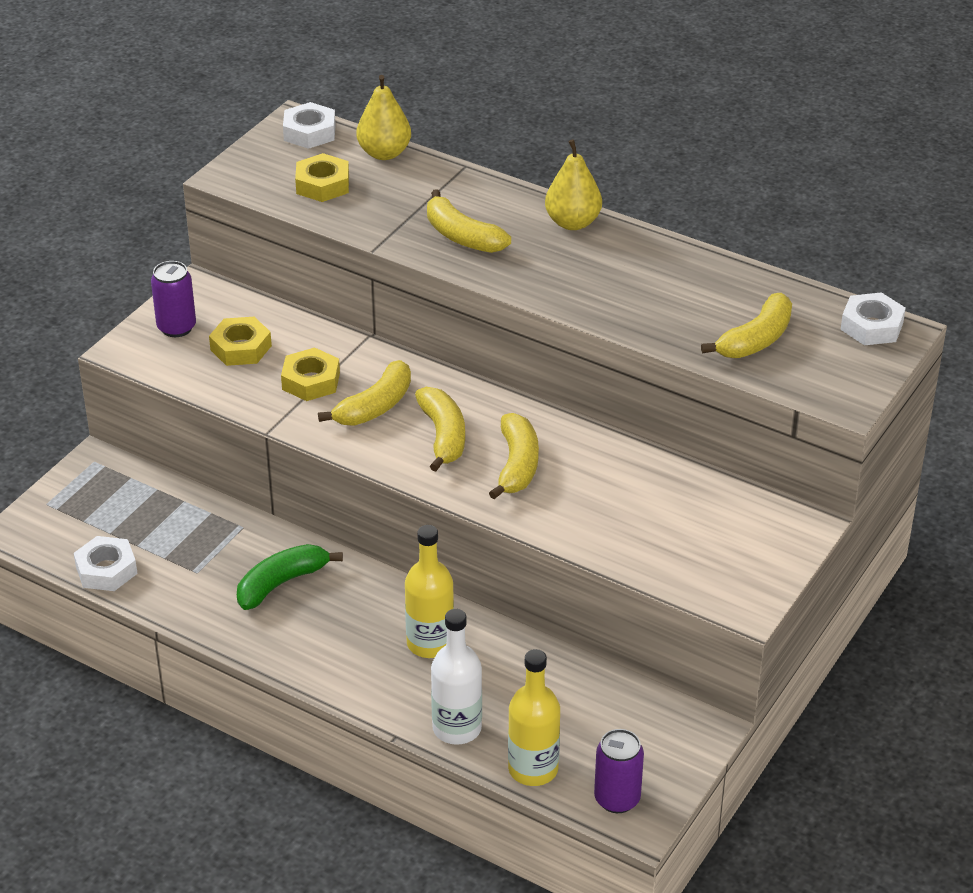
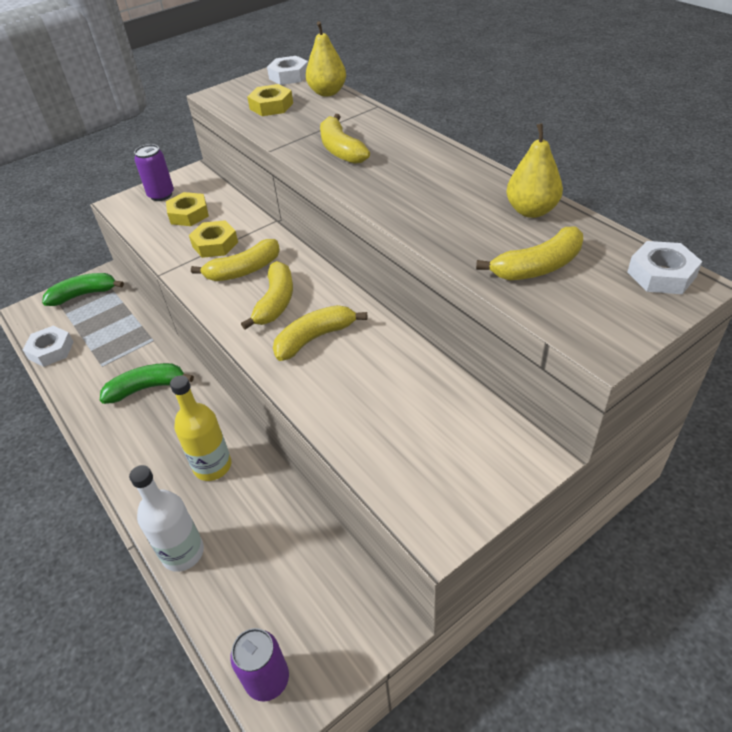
camera: 25 degrees right, 5 degrees up
yellow banana [489,413,539,499] -> yellow banana turned 150 degrees counterclockwise [273,305,367,361]
yellow bottle [508,649,560,786] -> none
yellow pear [545,139,602,230] -> yellow pear moved to [506,123,563,218]
none -> green banana [42,273,124,306]

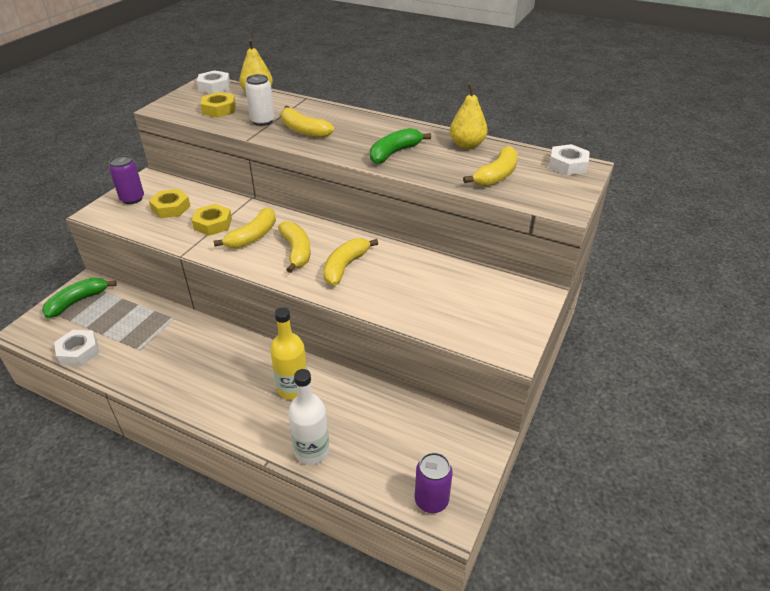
camera: 30 degrees left, 5 degrees down
green banana [100,363,194,404] -> green banana moved to [370,128,431,164]
none -> white can [245,74,275,126]

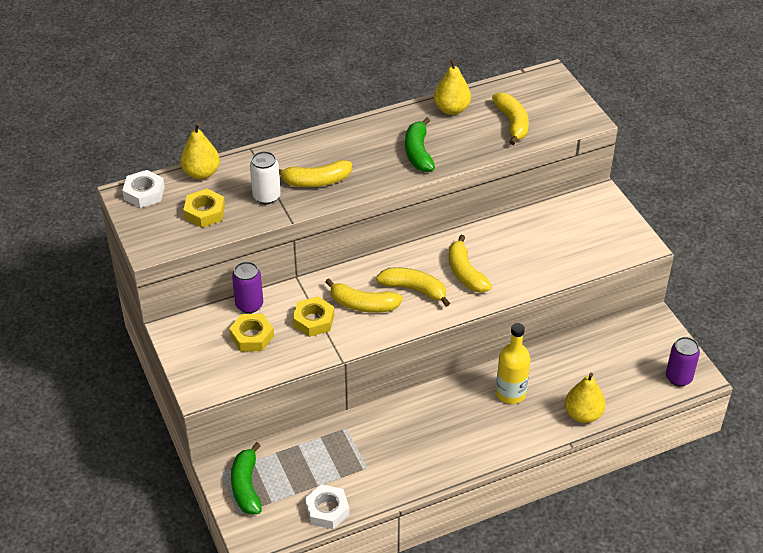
camera: 50 degrees left, 5 degrees up
purple can [109,155,144,204] -> purple can moved to [232,262,263,313]
yellow banana [214,207,276,248] -> yellow banana turned 120 degrees clockwise [325,279,403,313]
white bottle [288,369,330,465] -> yellow pear [565,373,606,423]
white nut [549,144,590,175] -> none

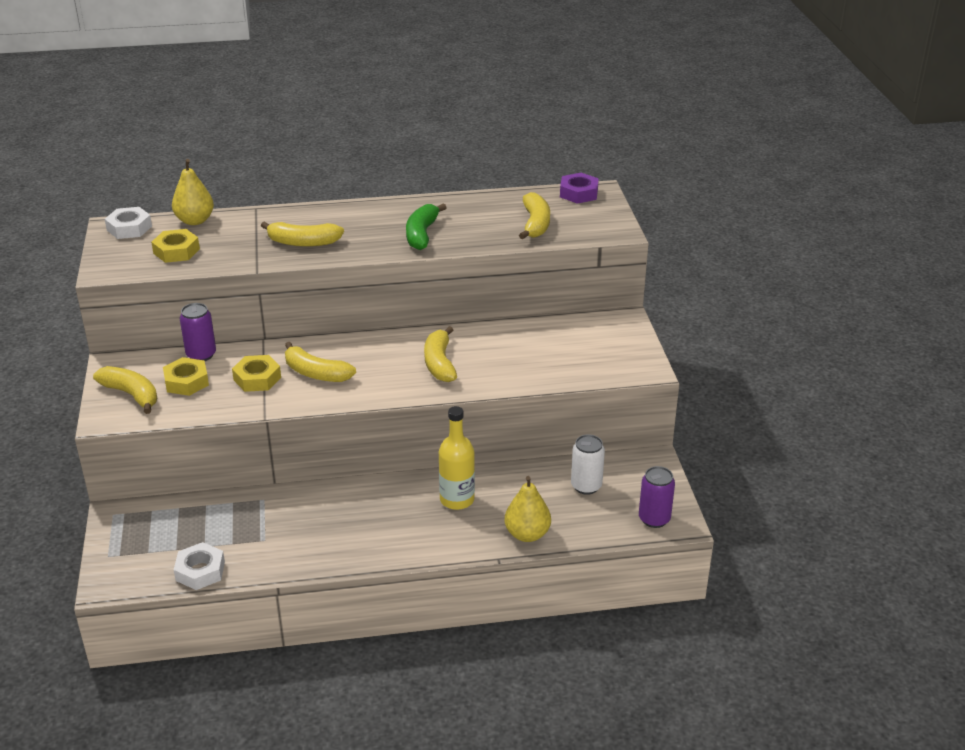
camera: 15 degrees right, 10 degrees down
green banana [231,442,262,515] -> none
white can [250,151,280,204] -> white can moved to [571,434,605,495]
yellow banana [376,267,450,307] -> yellow banana moved to [93,366,157,414]
yellow pear [434,59,471,115] -> none
none -> purple nut [560,173,599,204]

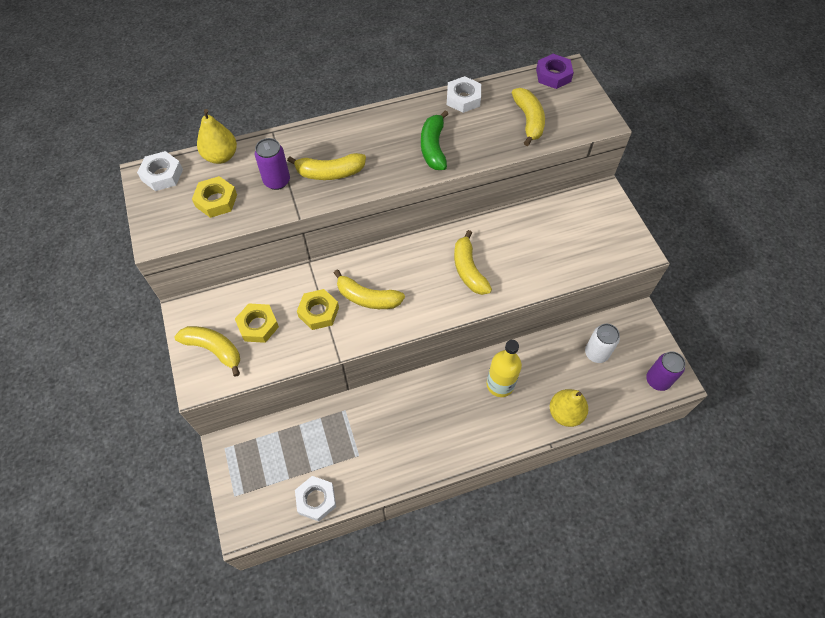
camera: 10 degrees left, 25 degrees up
purple can [180,303,216,361] -> purple can moved to [255,138,290,190]
none -> white nut [447,76,481,113]

